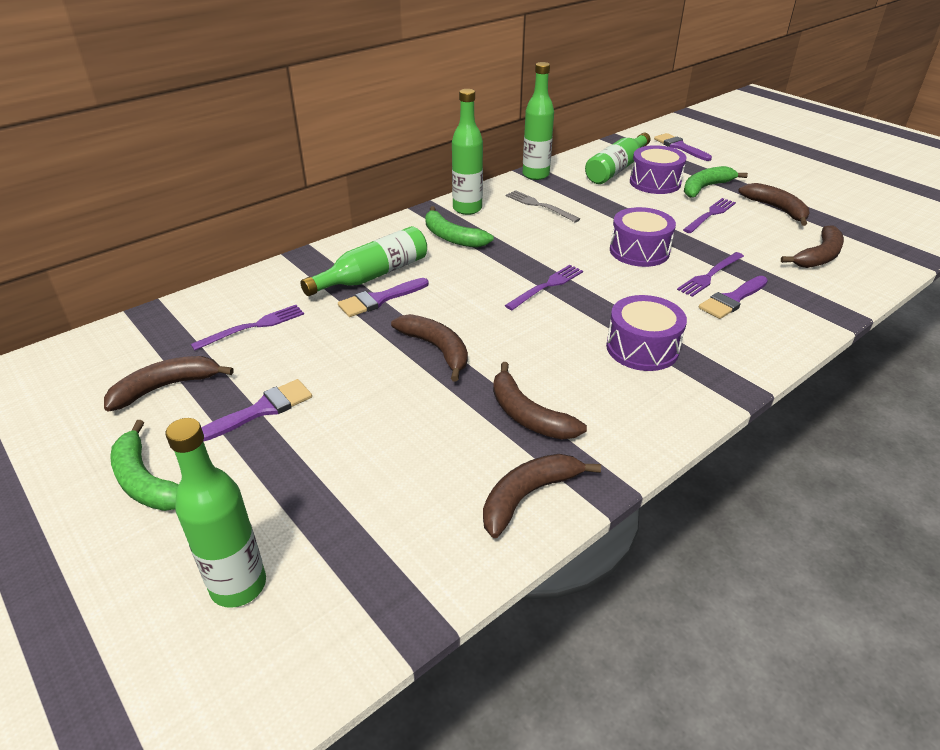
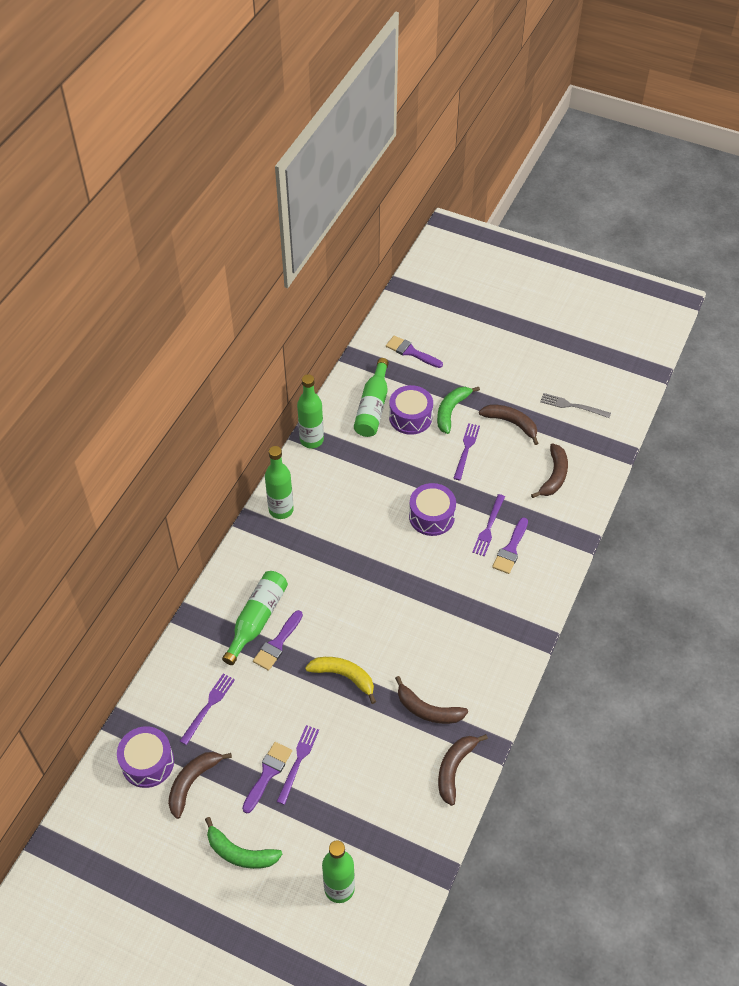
camera: 25 degrees left, 15 degrees up
brown banana [391,314,468,382] -> yellow banana [305,657,376,704]
green banana [425,206,494,248] -> none
purple fork [505,265,583,310] -> purple fork moved to [277,725,319,805]
grey fork [506,190,580,222] -> grey fork moved to [540,393,611,418]
purple drum [606,295,687,371] -> purple drum moved to [117,726,174,788]

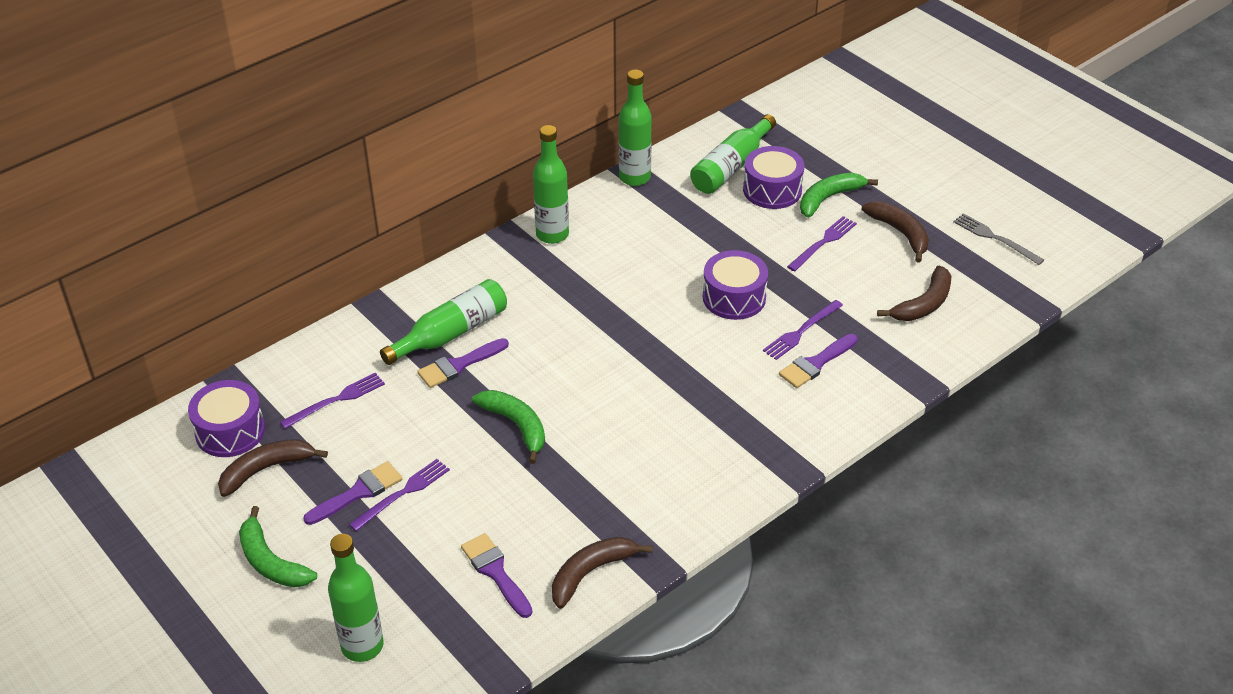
camera: 25 degrees right, 10 degrees down
yellow banana [305,657,376,704] -> green banana [472,390,545,464]
purple brush [386,335,443,368] -> purple brush moved to [461,533,532,618]
brown banana [395,676,468,724] -> none

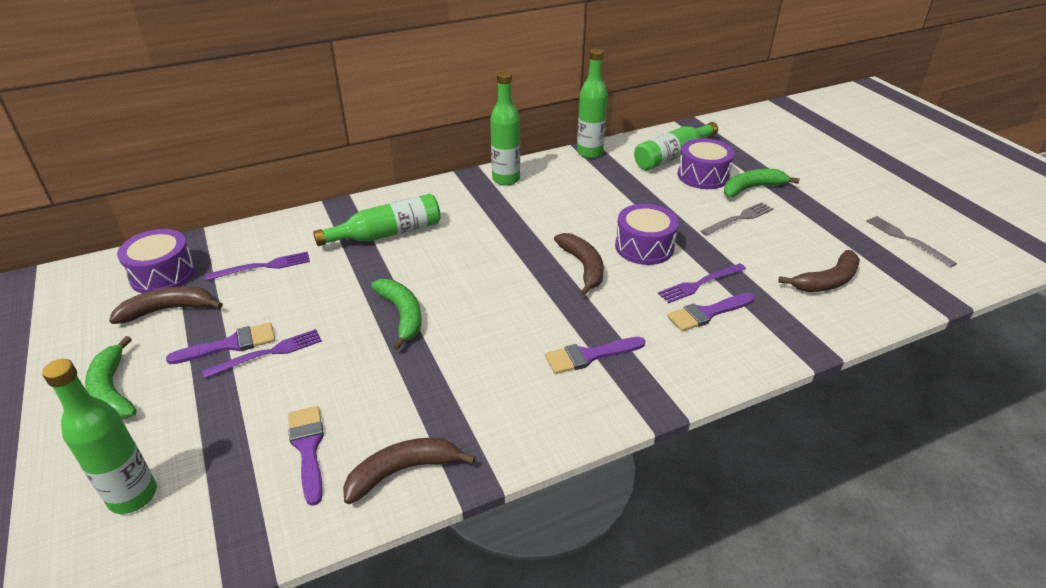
camera: 15 degrees right, 5 degrees down
purple brush [417,338,509,388] -> purple brush moved to [545,337,645,374]
purple fork [787,216,857,271] -> grey fork [701,202,773,236]
brown banana [862,201,929,263] -> brown banana moved to [554,233,604,296]

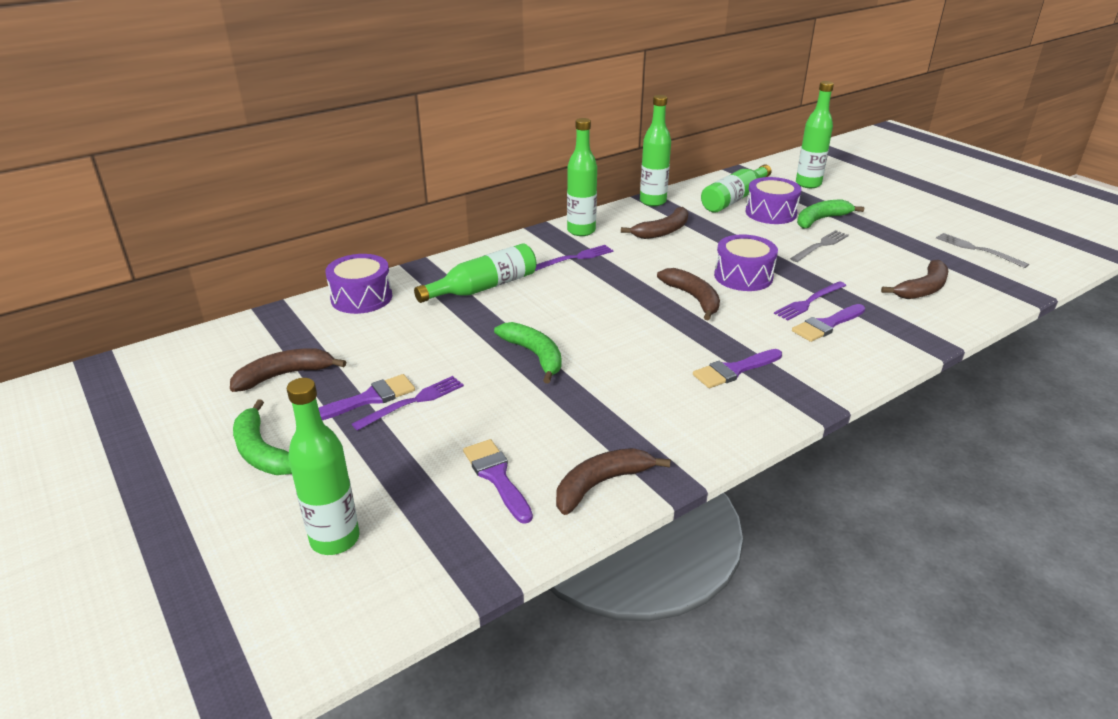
camera: 10 degrees left, 5 degrees down
purple drum [117,229,196,293] -> purple drum moved to [325,254,392,314]
purple fork [205,251,310,281] -> purple fork moved to [535,245,613,271]
none -> brown banana [621,207,688,239]
none -> green bottle [796,81,834,188]

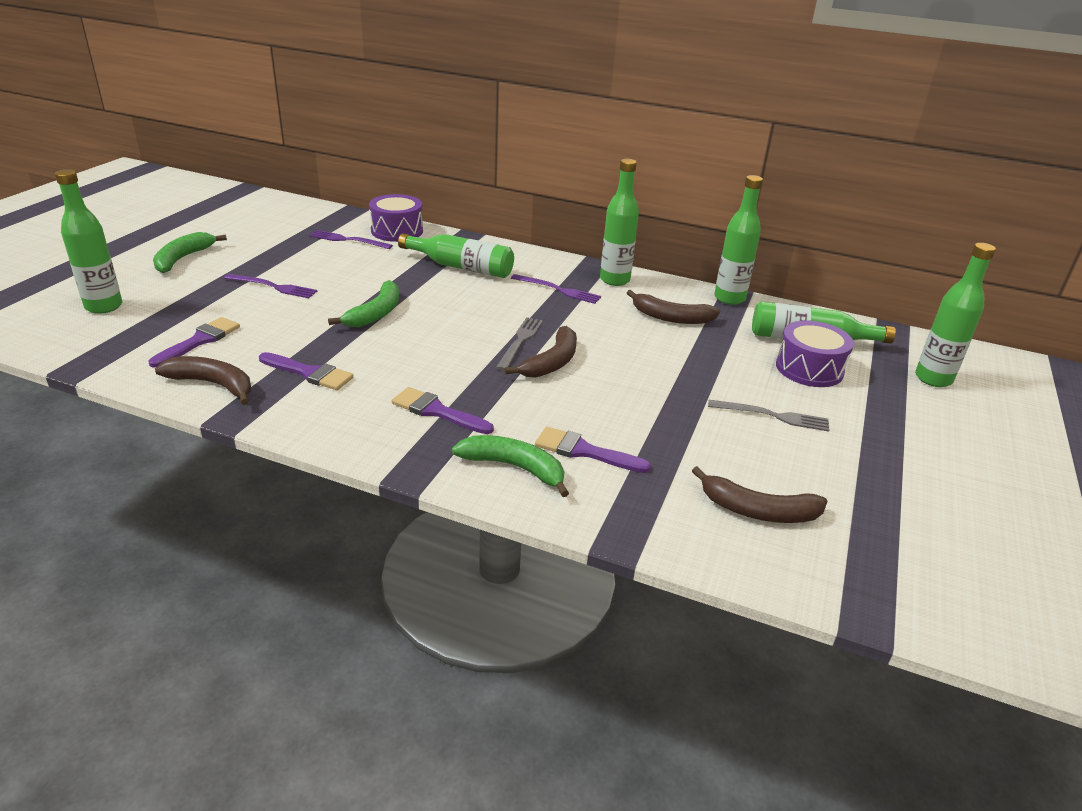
camera: 55 degrees right, 0 degrees up
brown banana [230,348,346,392] -> none
purple brush [319,374,415,420] -> purple brush moved to [259,352,354,390]
purple drum [714,235,778,291] -> none
purple fork [774,281,846,321] -> purple fork moved to [309,230,393,249]
green banana [797,199,864,229] -> green banana moved to [452,435,569,497]
grey fork [936,233,1029,268] -> grey fork moved to [496,317,543,371]

